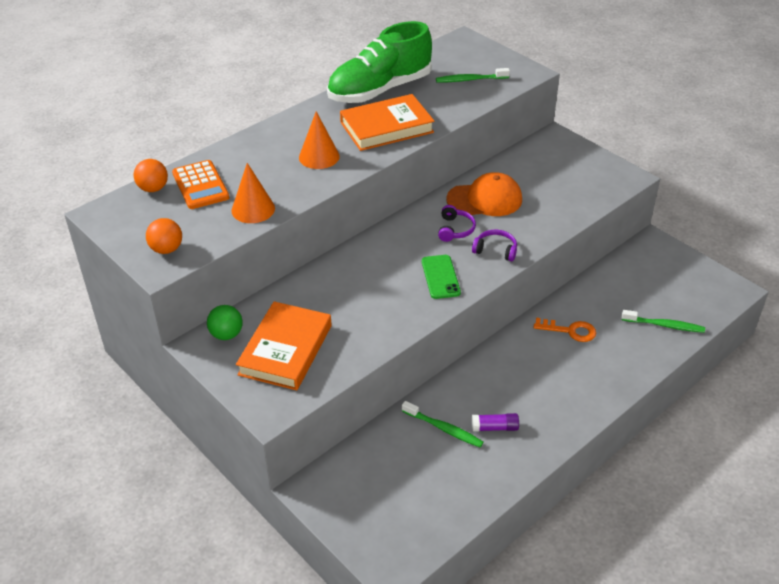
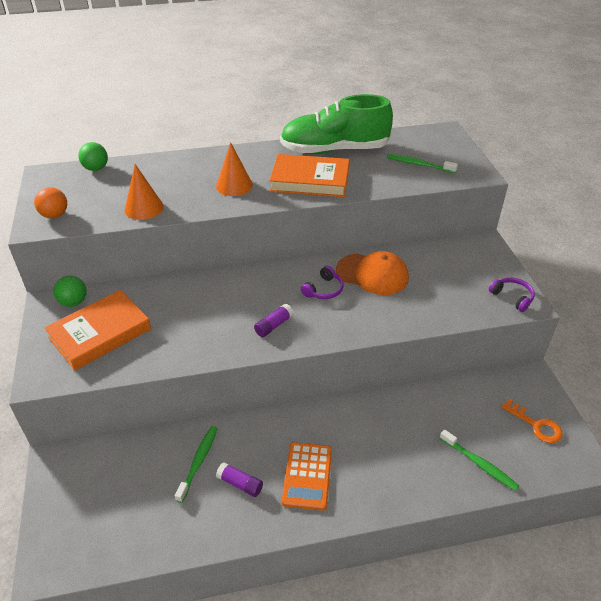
camera: 30 degrees right, 0 degrees up
orange ball [134,159,168,192] -> green ball [78,142,108,171]
orange calculator [172,160,230,209] -> orange calculator moved to [282,442,332,511]
green toothbrush [402,401,484,447] -> green toothbrush turned 135 degrees counterclockwise [175,426,218,503]
green phone [422,255,461,299] -> purple glue stick [254,304,294,337]
purple headphones [472,229,517,262] -> purple headphones moved to [489,277,535,312]
orange key [534,318,596,342] -> orange key moved to [501,399,563,443]

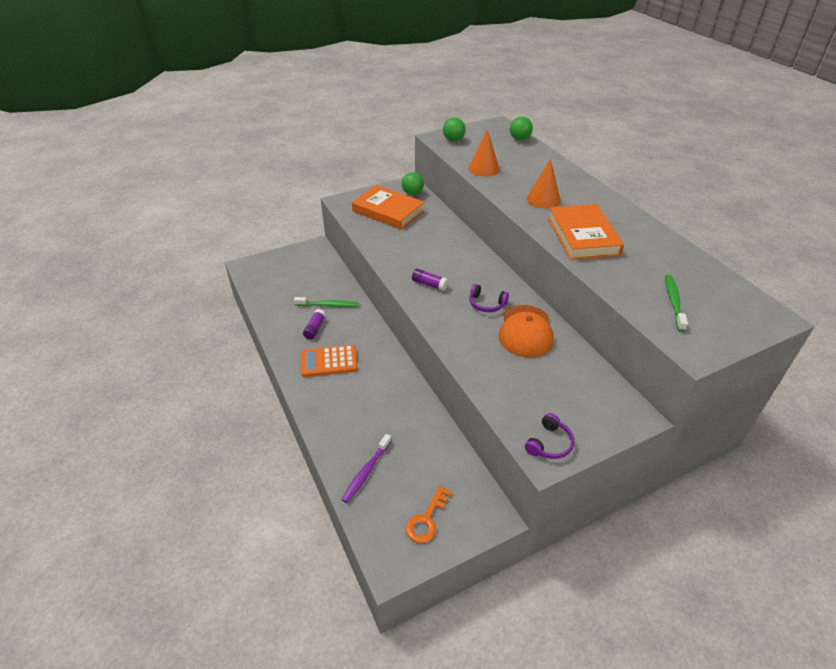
camera: 75 degrees right, 0 degrees up
orange ball [34,187,67,218] -> green ball [443,117,466,141]
green shoe [280,94,393,154] -> none
green toothbrush [440,429,519,491] -> purple toothbrush [341,434,391,503]

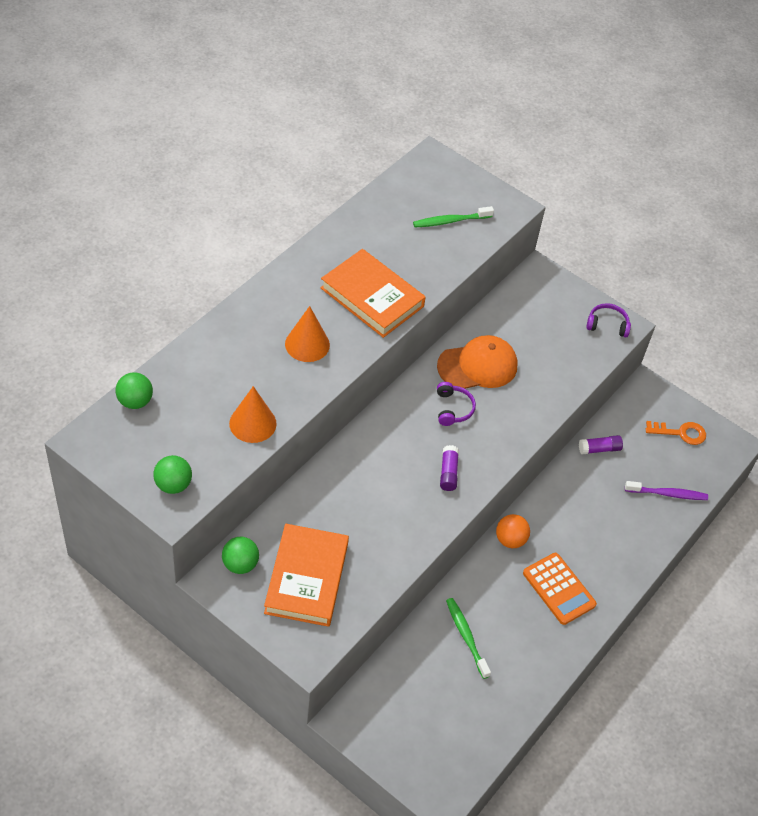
camera: 120 degrees left, 10 degrees up
purple glue stick [303,309,326,340] -> purple glue stick moved to [579,435,623,455]
orange book [548,204,624,260] -> orange book turned 75 degrees clockwise [321,249,426,338]
none -> orange ball [496,514,530,548]

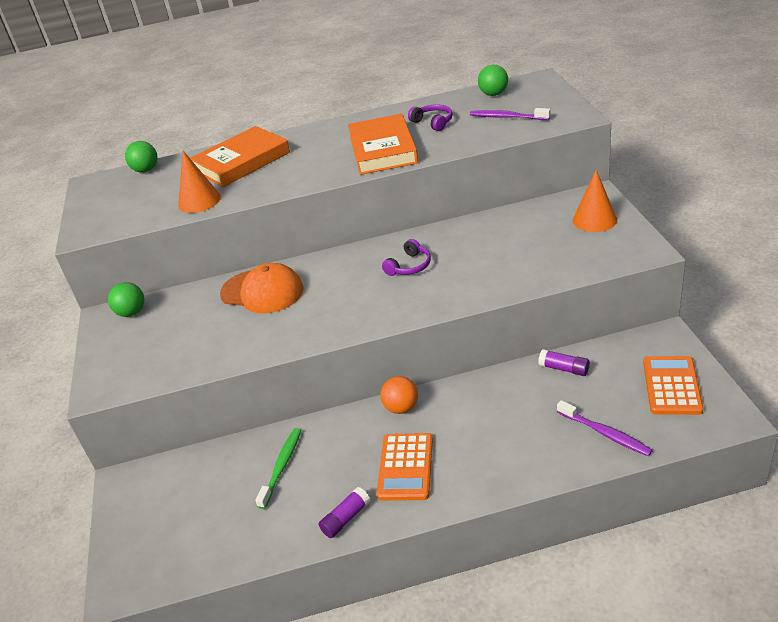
camera: 50 degrees right, 15 degrees down
green ball [154,455,192,494] -> green ball moved to [478,65,508,96]
orange book [264,524,349,627] -> orange book moved to [190,126,290,187]
orange cone [285,306,330,362] -> orange cone moved to [573,170,617,232]
green toothbrush [413,206,494,227] -> purple toothbrush [470,108,550,120]
orange cap [437,335,518,389] -> orange cap moved to [220,263,303,313]
purple glue stick [440,445,459,491] -> purple glue stick moved to [319,487,370,538]
purple headphones [586,303,631,337] -> purple headphones moved to [408,104,453,131]
orange key [646,421,706,445] -> orange calculator [643,356,704,415]

